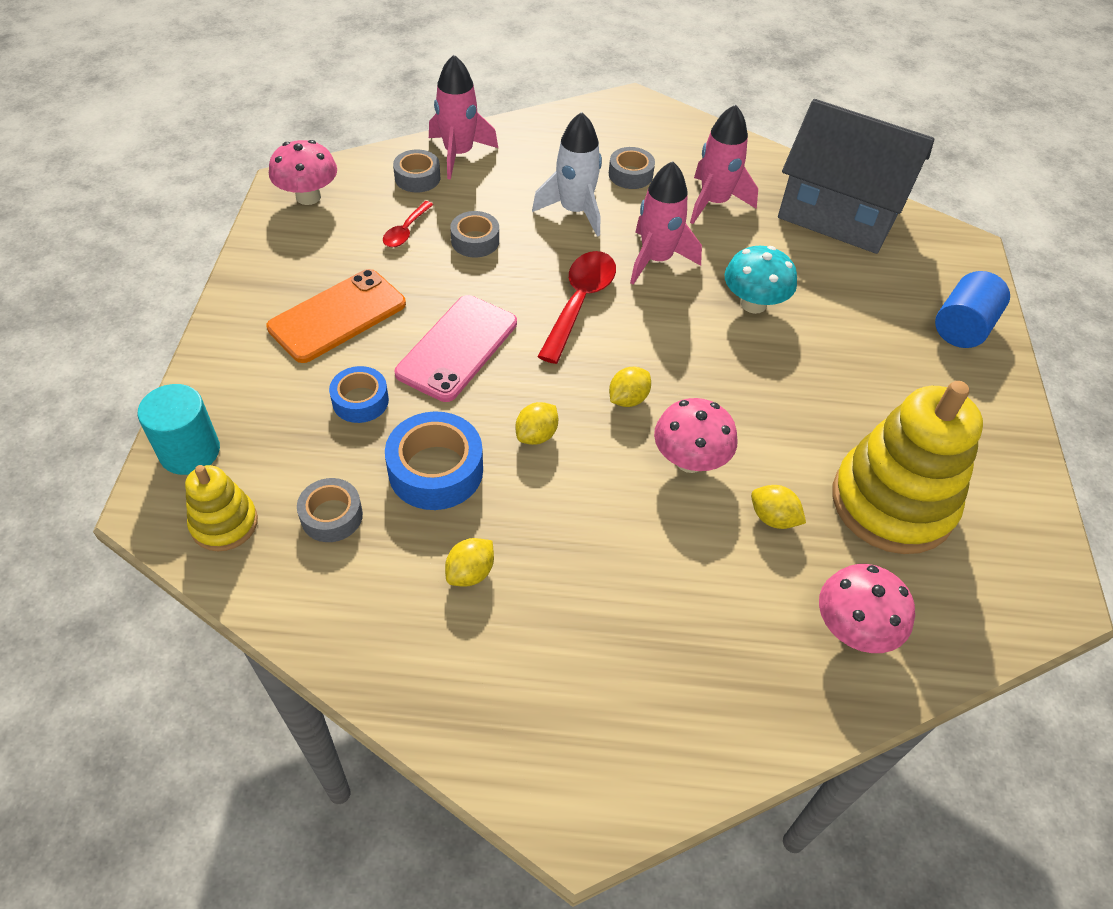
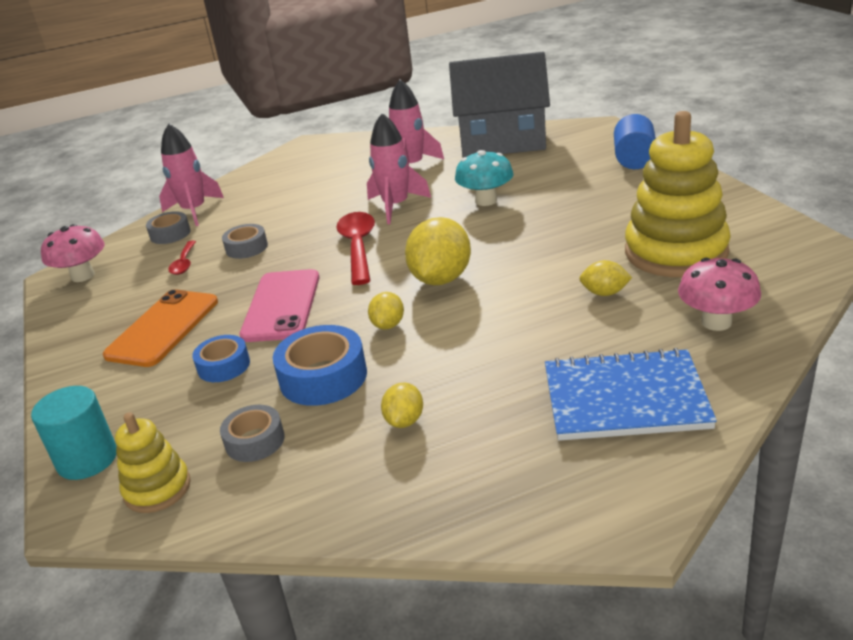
camera: 20 degrees left, 20 degrees down
white rocket [532,112,602,237] -> none
grey tape [609,147,655,189] -> none
yellow lemon [609,367,651,407] -> yellow lemon [405,217,471,285], size x1.94
pink mushroom [654,398,737,473] -> none
none -> blue notebook [545,348,717,441]

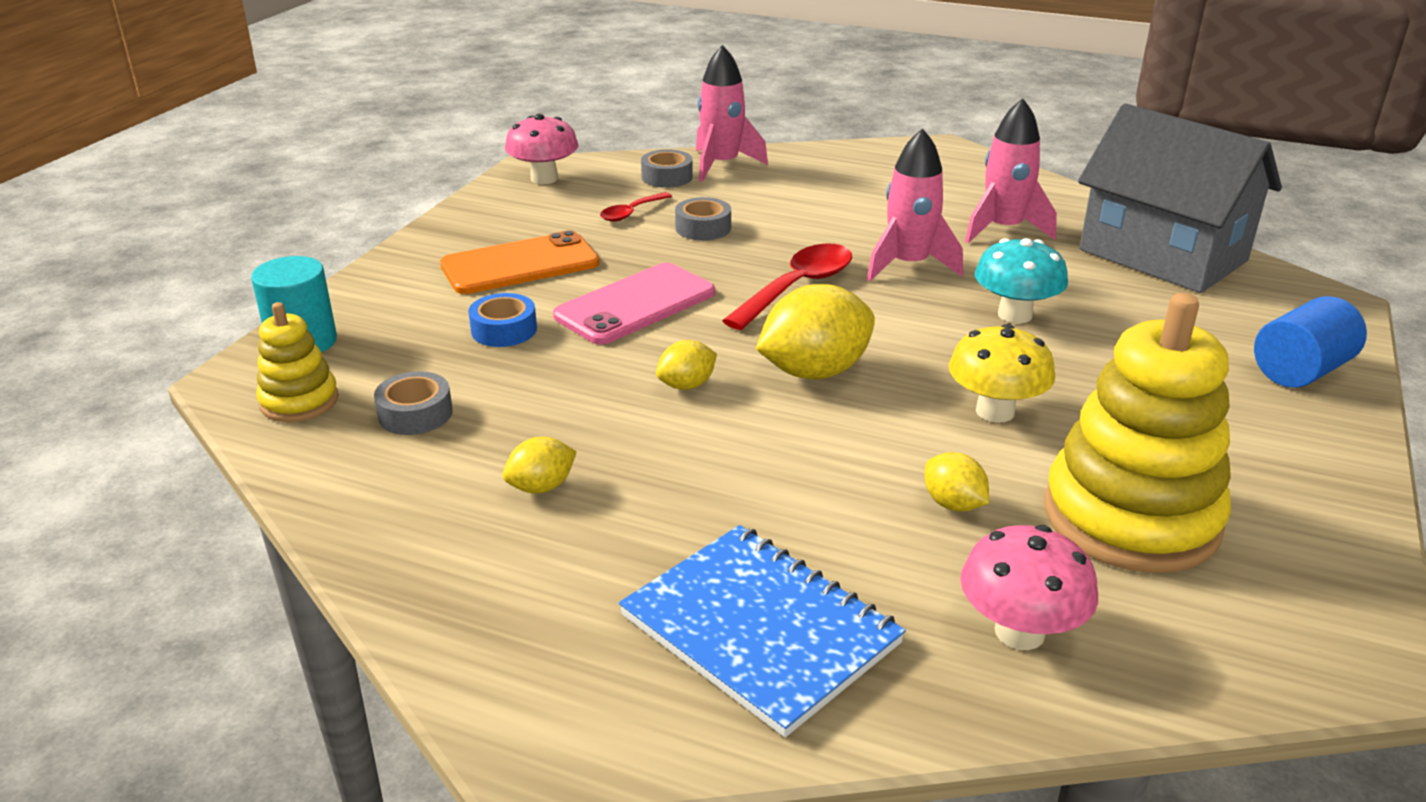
camera: 40 degrees right, 0 degrees up
blue tape [273,325,367,406] -> none
none -> yellow mushroom [949,324,1055,423]

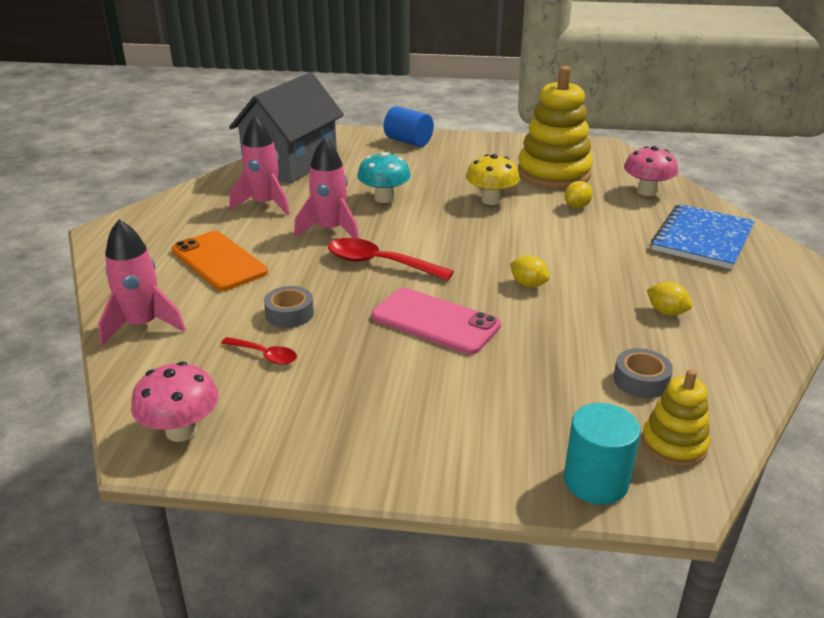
camera: 105 degrees left, 0 degrees up
orange phone [440,230,599,294] -> orange phone moved to [171,231,268,291]
blue tape [468,293,537,347] -> none
grey tape [641,149,693,188] -> none
yellow lemon [756,284,875,379] -> none

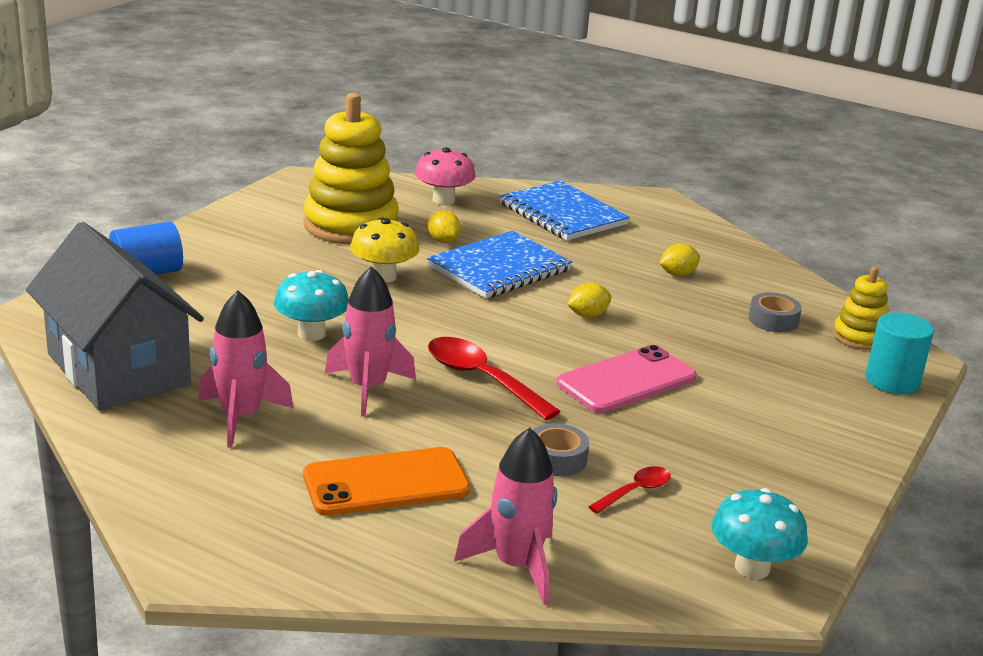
camera: 70 degrees left, 5 degrees down
pink mushroom [131,361,219,442] -> turquoise mushroom [711,488,808,579]
red spoon [328,238,454,281] -> red spoon turned 90 degrees clockwise [428,337,561,420]
none -> blue notebook [427,231,572,298]

